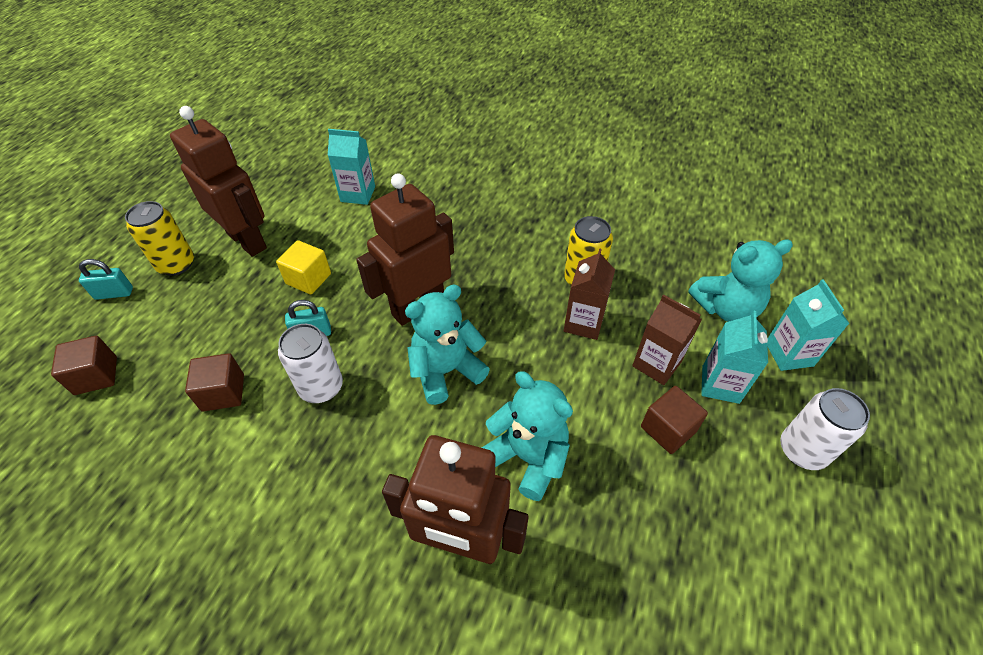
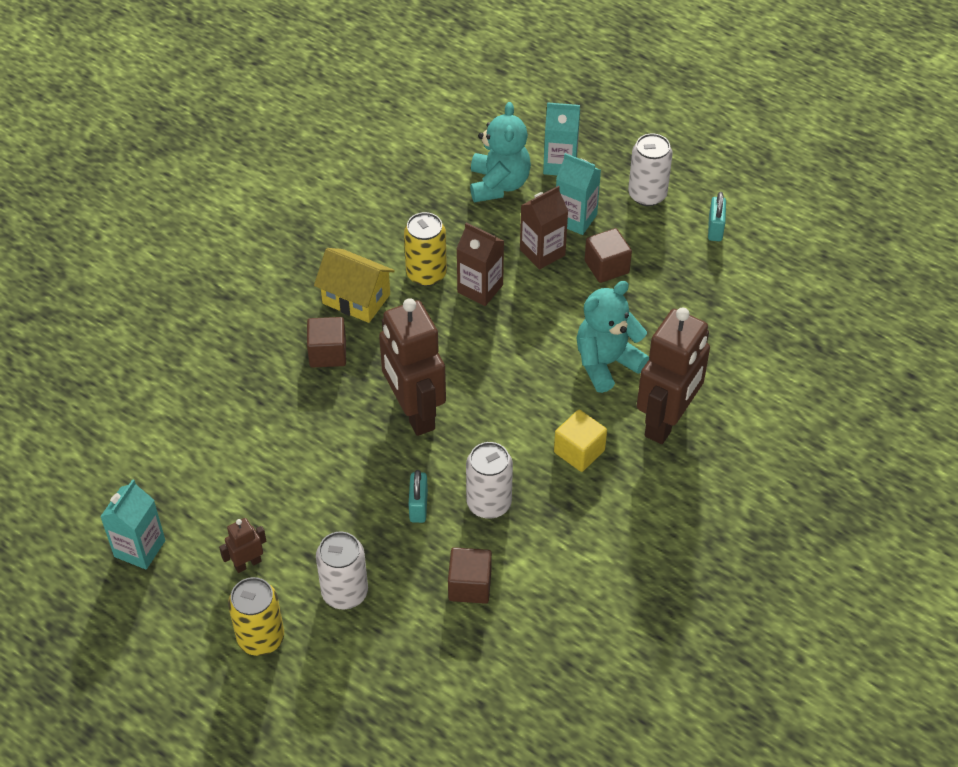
camera: 75 degrees left, 0 degrees up
brown cube [51,336,117,395] -> brown cube moved to [307,317,346,368]
turquoise padlock [79,259,133,300] -> turquoise padlock moved to [708,192,726,241]
brown robot [170,106,267,257] -> brown robot [219,518,266,573], size x0.44
yellow cube [276,240,331,294] -> yellow cube moved to [554,410,607,472]
turquoise carton [328,129,375,205] -> turquoise carton moved to [100,479,165,570]
turquoise teddy bear [405,284,490,405] -> none
none -> yellow house [314,248,395,323]
none -> white can [316,532,368,609]

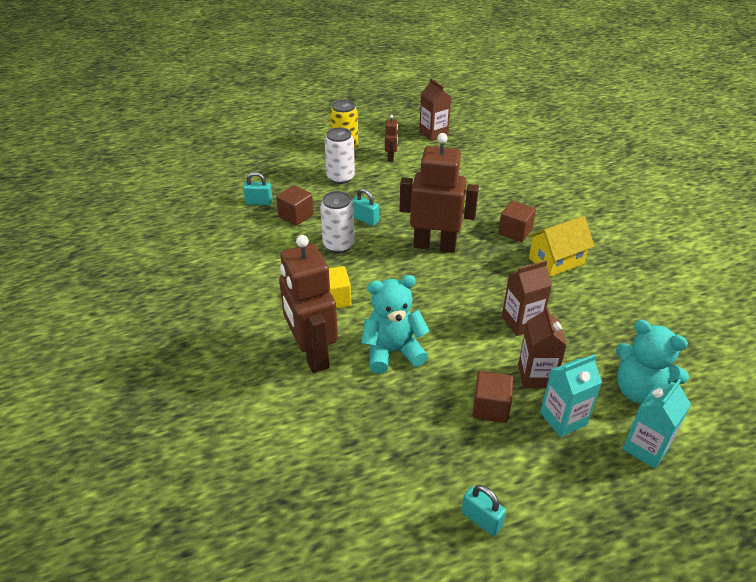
camera: 125 degrees right, 10 degrees down
turquoise carton [100,479,165,570] -> brown carton [419,78,451,141]
yellow can [404,212,447,286] -> none
turquoise teddy bear [576,281,649,393] -> turquoise teddy bear turned 105 degrees counterclockwise [361,275,430,374]
white can [628,133,673,206] -> none
none -> turquoise padlock [243,172,273,205]

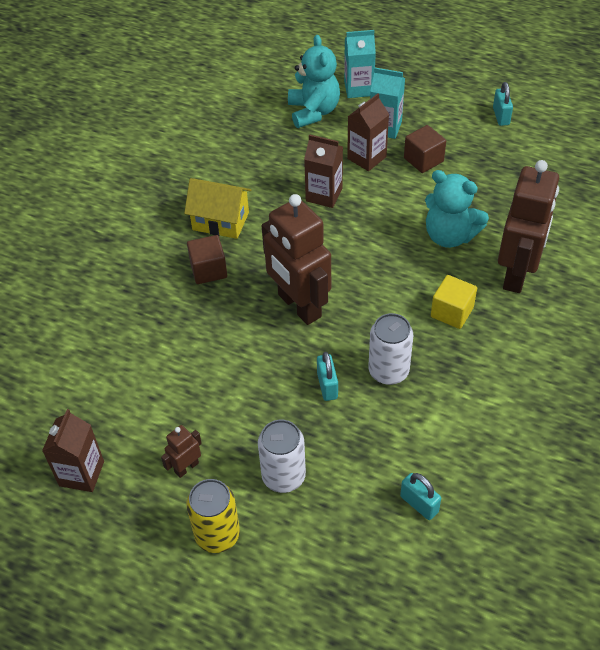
camera: 135 degrees left, 10 degrees up
brown cube [276,185,314,226] -> none

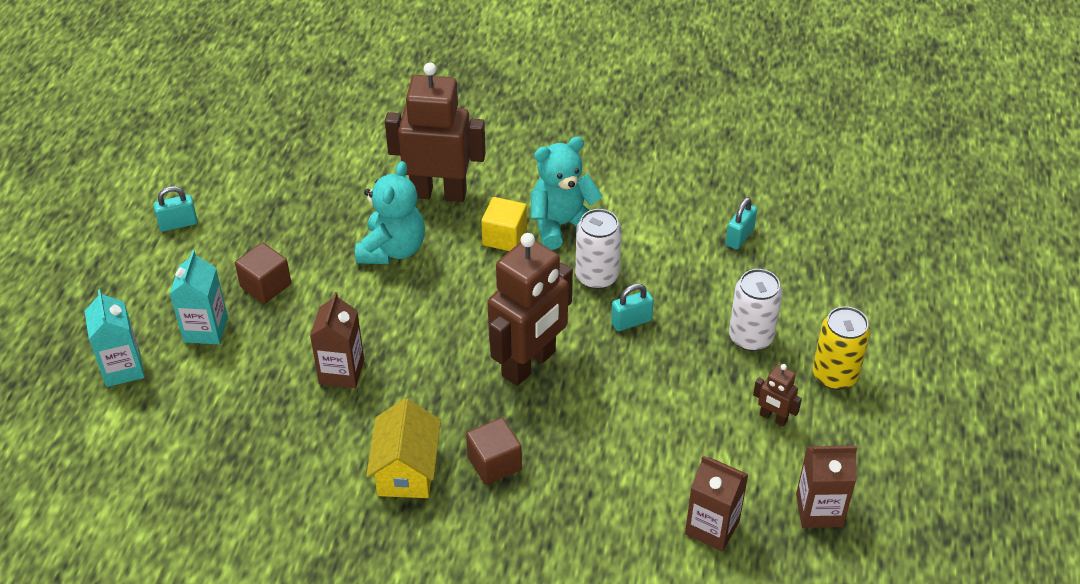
camera: 105 degrees left, 5 degrees down
turquoise teddy bear [288,35,340,128] -> turquoise teddy bear moved to [531,137,602,250]
brown carton [347,93,389,171] -> brown carton moved to [685,456,749,551]

